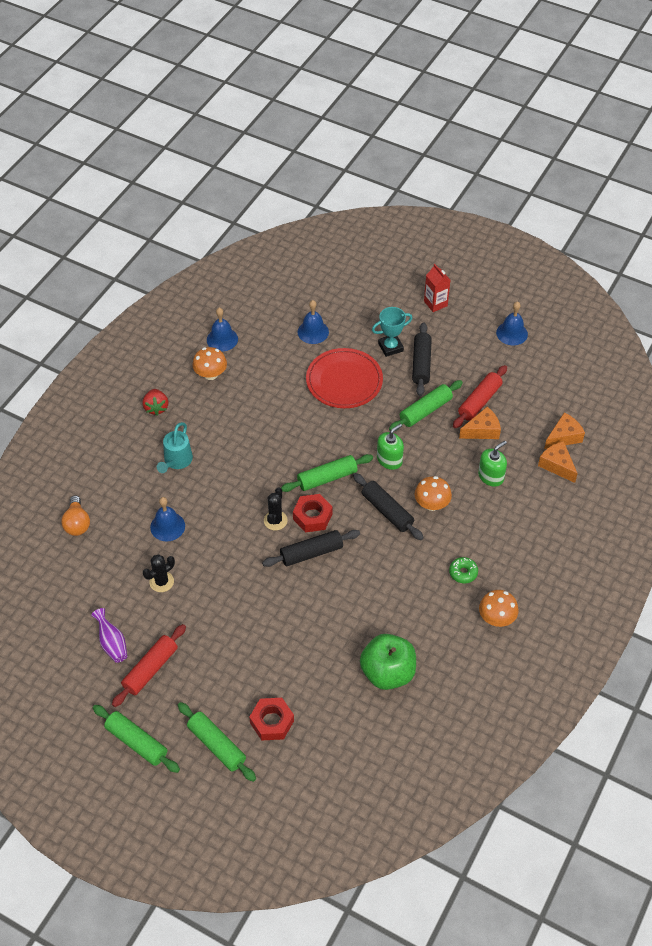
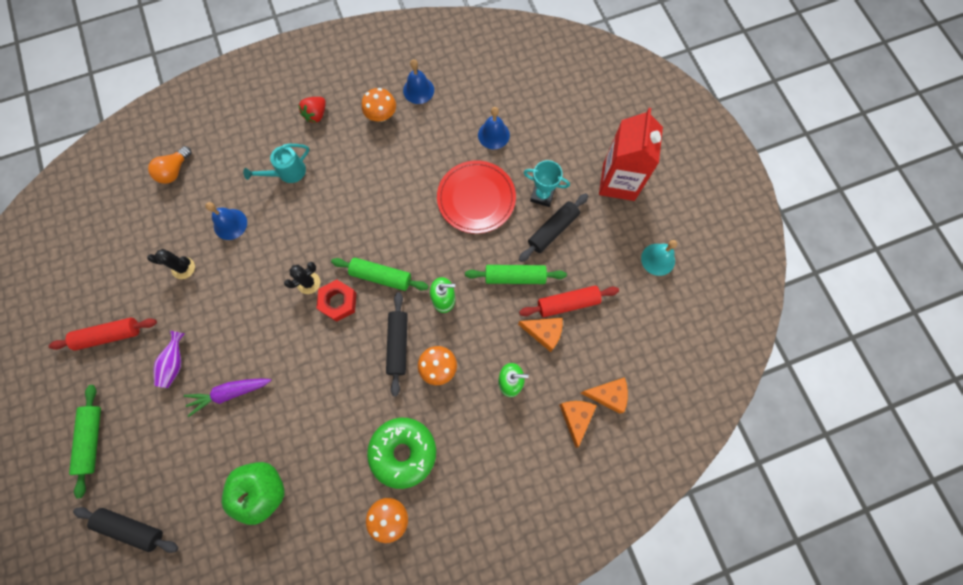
camera: 40 degrees right, 20 degrees up
purple vase [91,608,127,663] -> purple vase moved to [154,331,185,388]
green rolling pin [93,705,180,773] -> none
red nut [249,698,294,740] -> none
black rolling pin [262,530,360,567] -> black rolling pin moved to [73,507,178,553]
red carton [424,264,450,312] -> red carton [599,108,663,201], size x1.96
green donut [449,557,478,583] -> green donut [367,418,436,489], size x2.23
blue bell [496,301,528,345] -> turquoise bell [641,240,677,276]
none -> purple carrot [184,378,271,417]

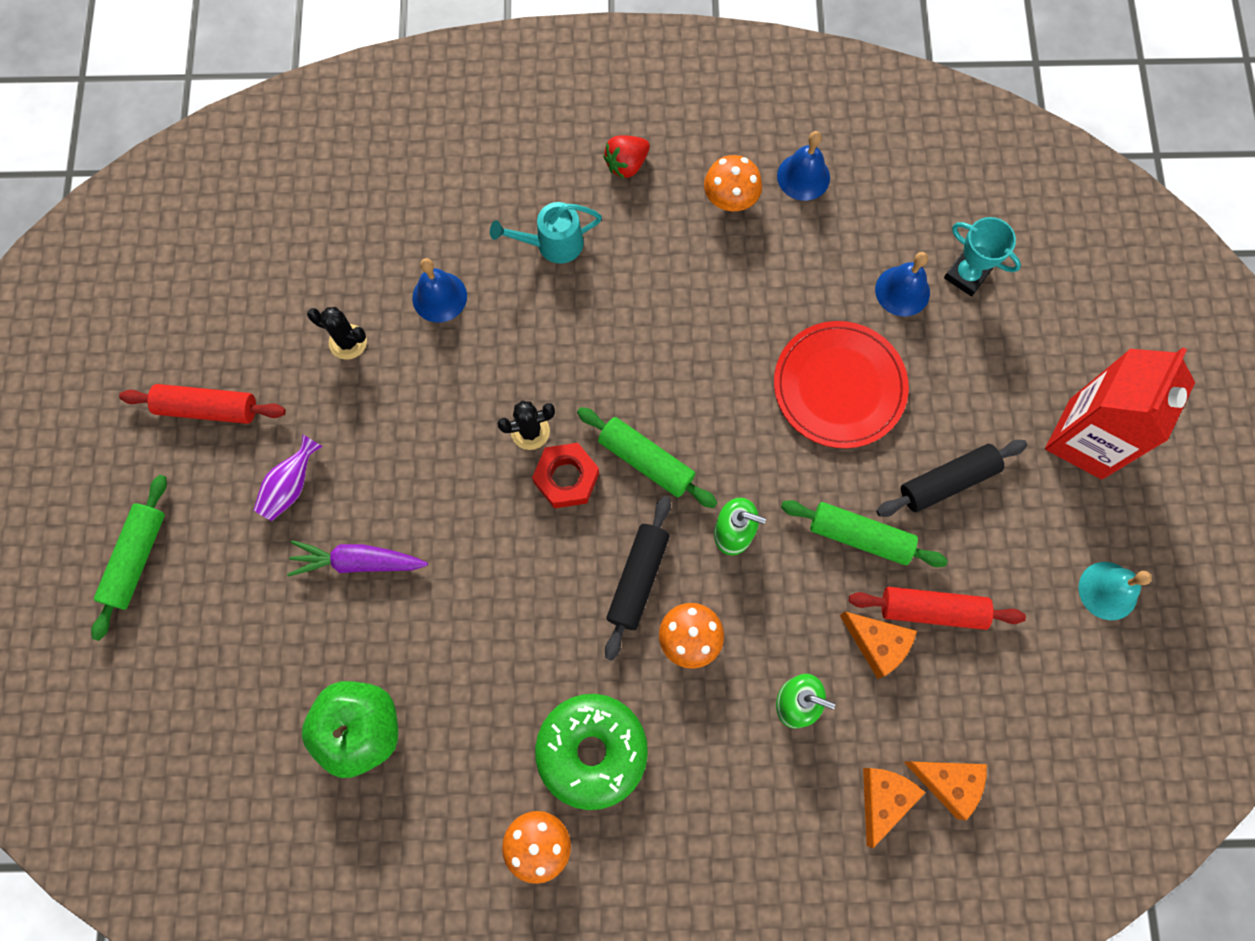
camera: 20 degrees right, 0 degrees up
black rolling pin [73,507,178,553] -> none
orange light bulb [148,146,192,184] -> none
turquoise trophy [524,160,570,207] -> turquoise trophy moved to [944,217,1021,297]

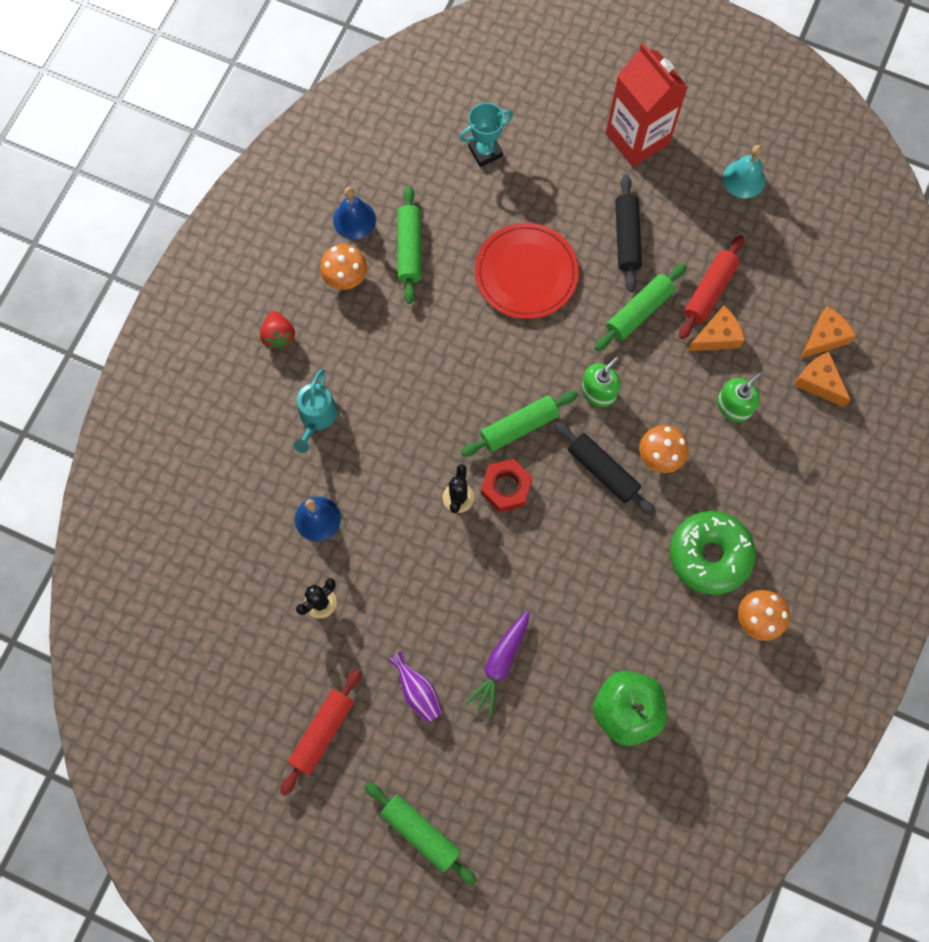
camera: 65 degrees left, 0 degrees up
blue bell [875,252,930,317] -> none
none -> green rolling pin [397,186,422,304]

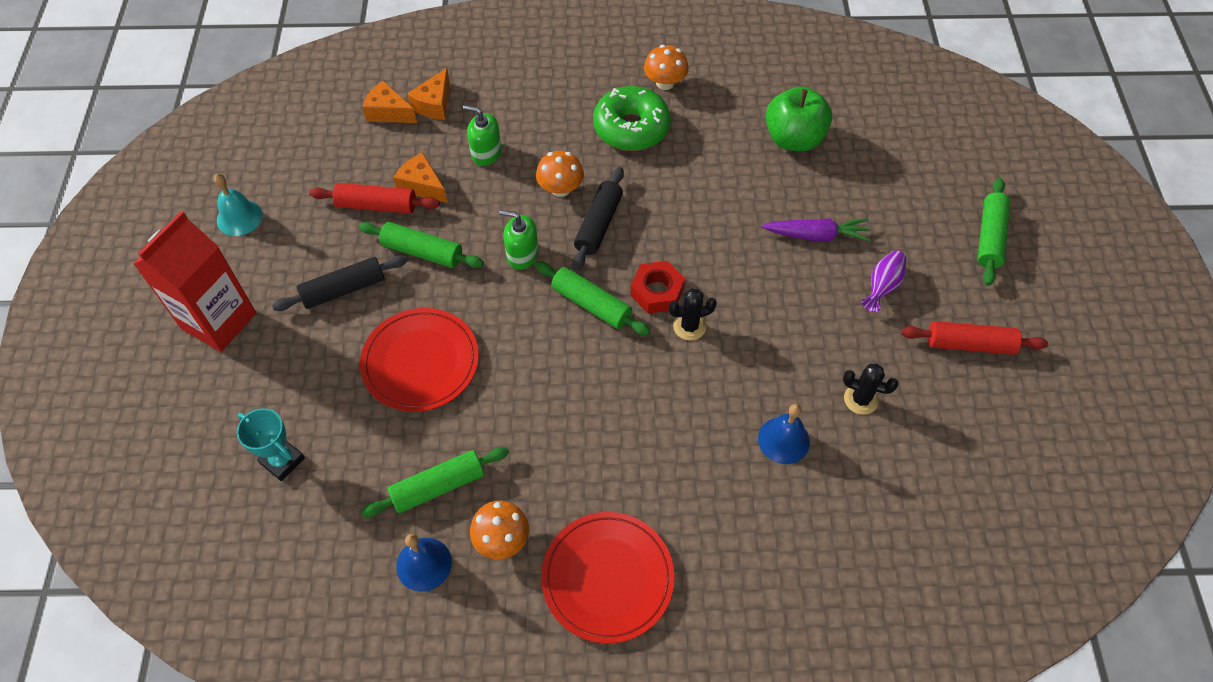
camera: 115 degrees left, 15 degrees down
red strawberry [260,311,295,350] -> red plate [541,512,675,643]
turquoise watering can [294,369,337,453] -> none

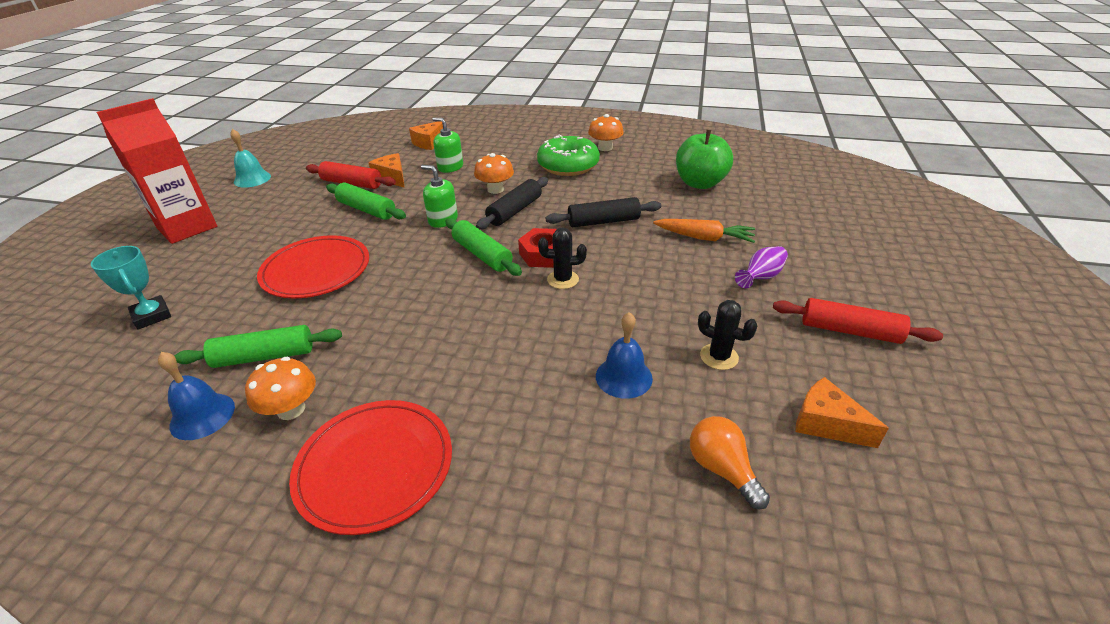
camera: 15 degrees right, 20 degrees down
black rolling pin [272,255,408,311] -> black rolling pin moved to [546,197,662,227]
orange cheese [362,81,417,123] -> orange cheese moved to [795,377,889,448]
purple carrot [762,218,871,242] -> orange carrot [653,219,755,243]
green rolling pin [977,178,1010,286] -> none
none -> orange light bulb [690,416,770,509]

